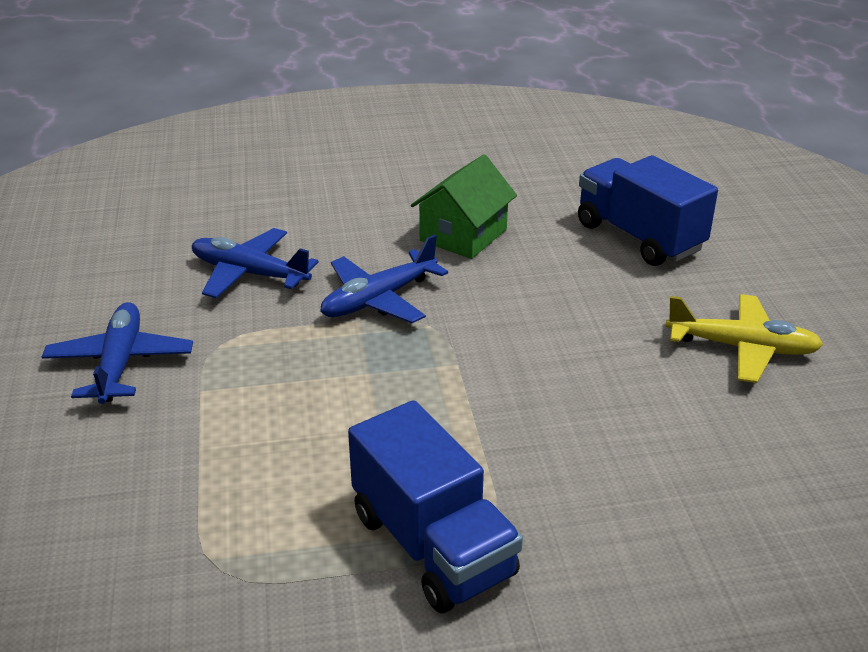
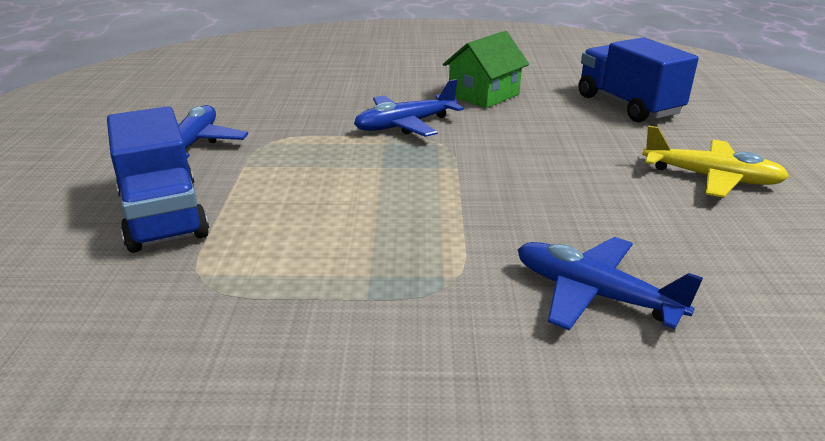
camera: 10 degrees right, 5 degrees down
blue plane [192,228,319,298] -> blue plane moved to [517,237,703,330]
blue truck [348,400,523,613] -> blue truck moved to [107,106,209,253]

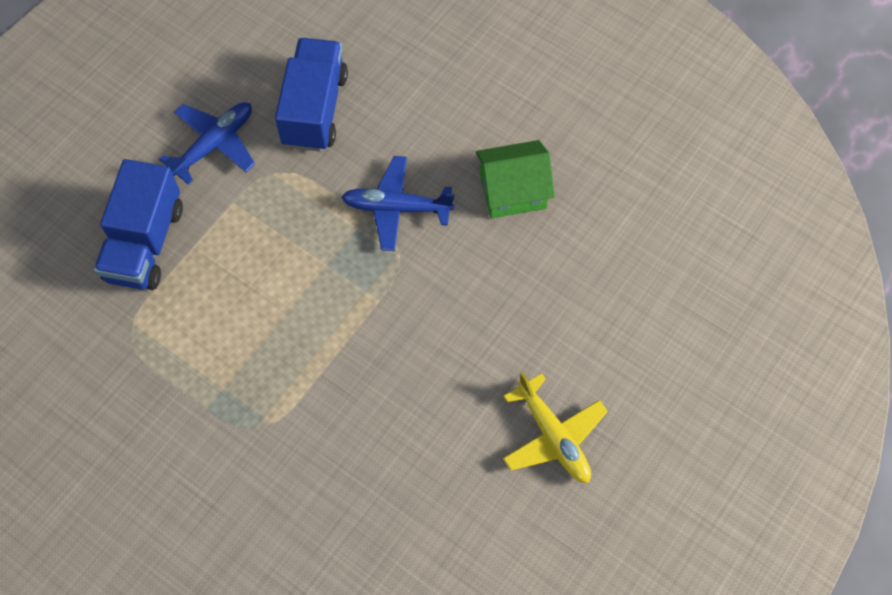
camera: 35 degrees right, 35 degrees up
blue plane [517,237,703,330] -> none
blue truck [579,37,699,122] -> blue truck moved to [275,38,348,152]

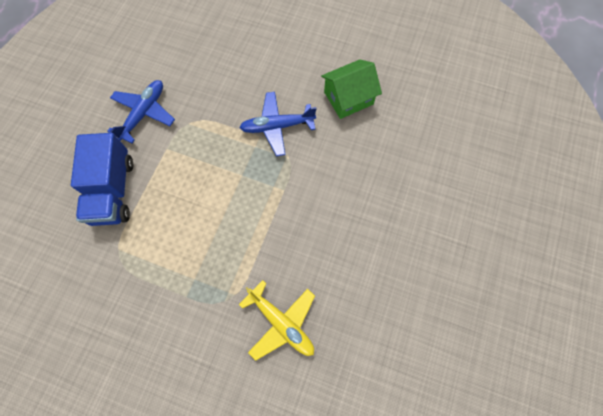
camera: 15 degrees left, 5 degrees up
blue truck [275,38,348,152] -> none
yellow plane [503,372,608,483] -> yellow plane moved to [239,280,315,361]

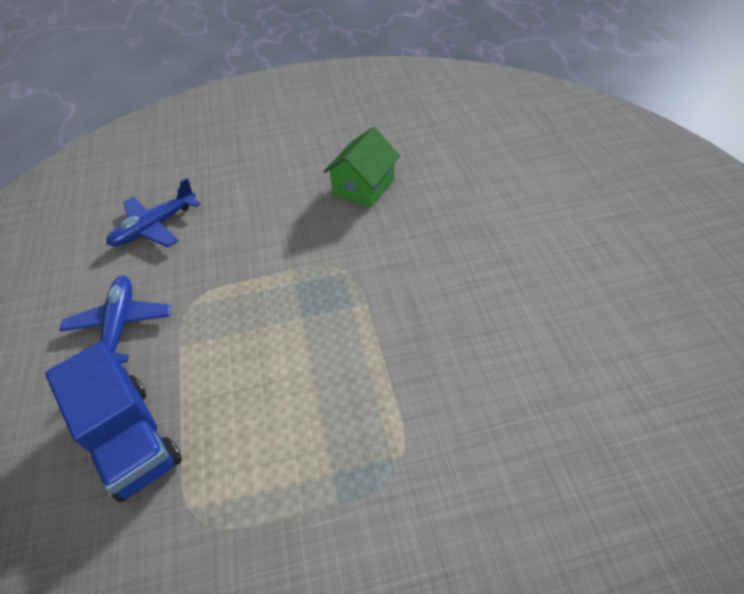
camera: 30 degrees left, 20 degrees down
blue plane [239,92,317,156] -> blue plane moved to [106,178,200,247]
yellow plane [239,280,315,361] -> none

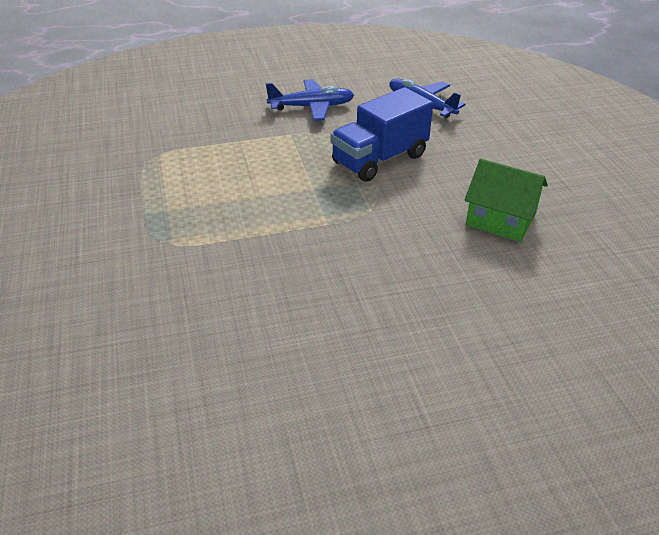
camera: 85 degrees right, 10 degrees down
blue truck [45,342,182,502] -> blue truck moved to [331,87,433,182]

